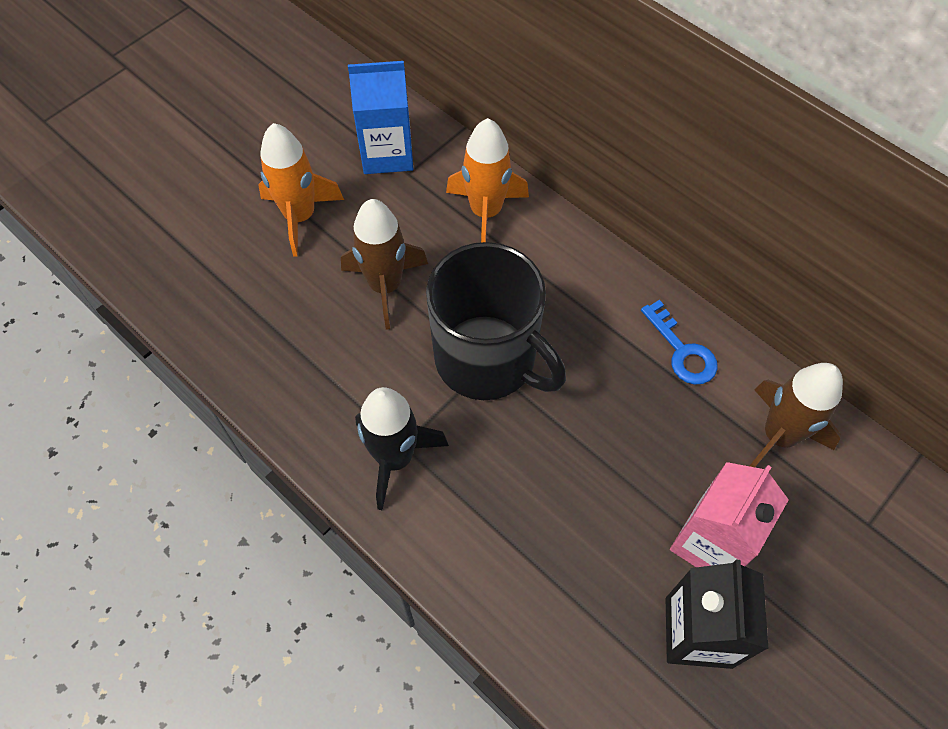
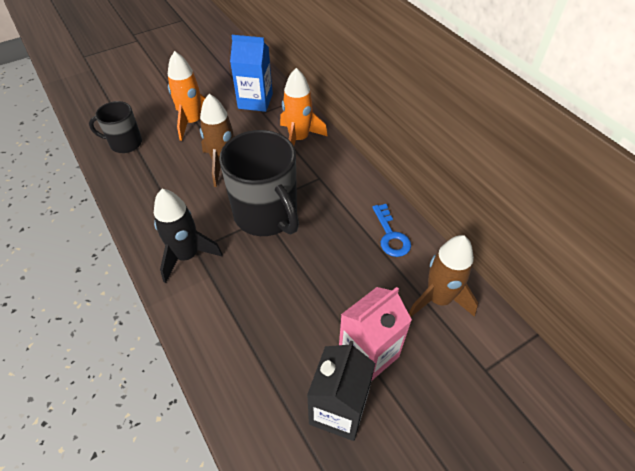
camera: 15 degrees right, 10 degrees down
none -> black mug [89,101,142,153]

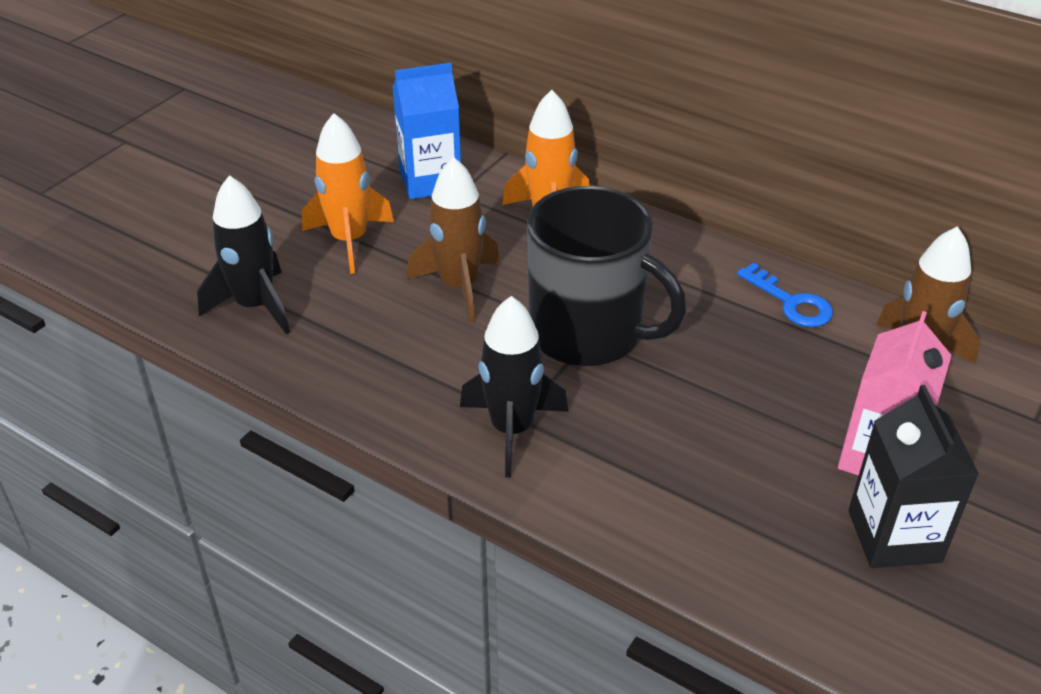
camera: 25 degrees left, 10 degrees down
black mug [89,101,142,153] -> black rocket [197,175,290,334]

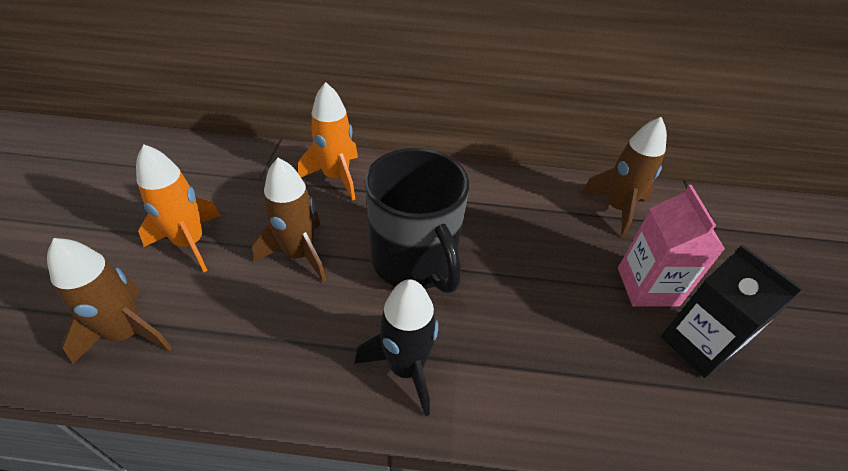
camera: 30 degrees left, 5 degrees up
black rocket [197,175,290,334] -> brown rocket [47,238,172,364]
blue carton [392,63,461,199] -> none
black mug [527,186,687,366] -> black mug turned 60 degrees clockwise [365,148,469,293]
blue key [737,263,833,327] -> none

